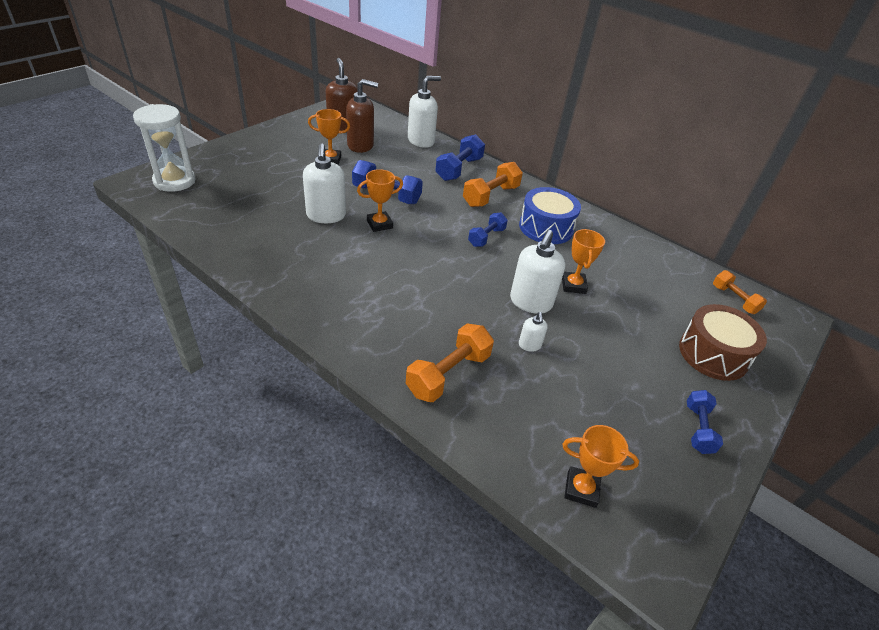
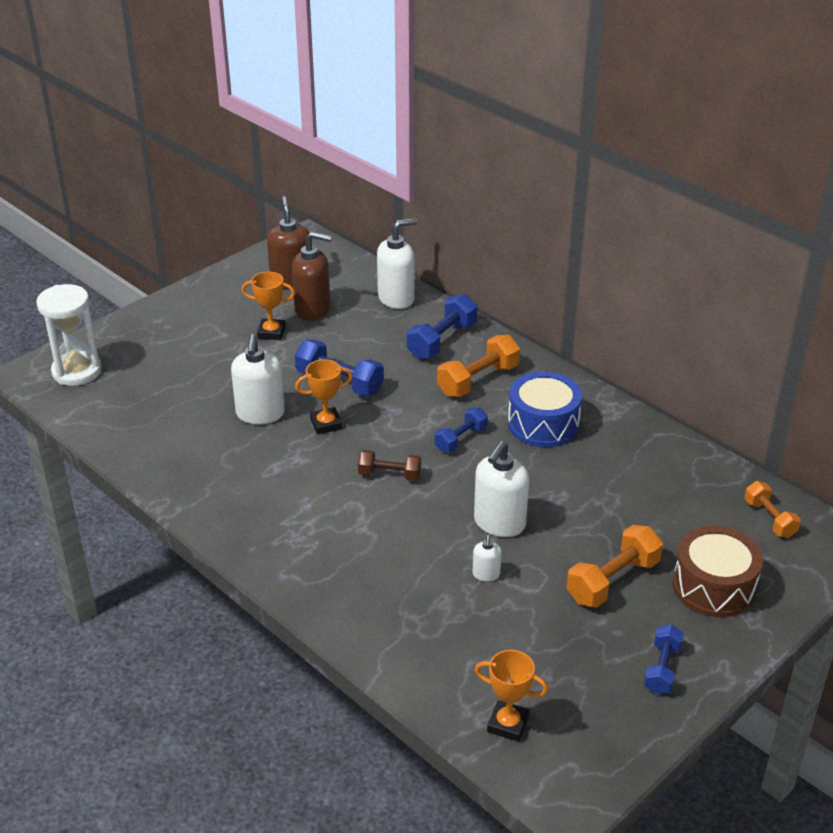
camera: 10 degrees right, 5 degrees down
orange dumbbell [406,323,494,402] -> orange dumbbell moved to [567,525,663,608]
orange trophy [562,229,605,294] -> none
none -> brown dumbbell [358,450,421,481]

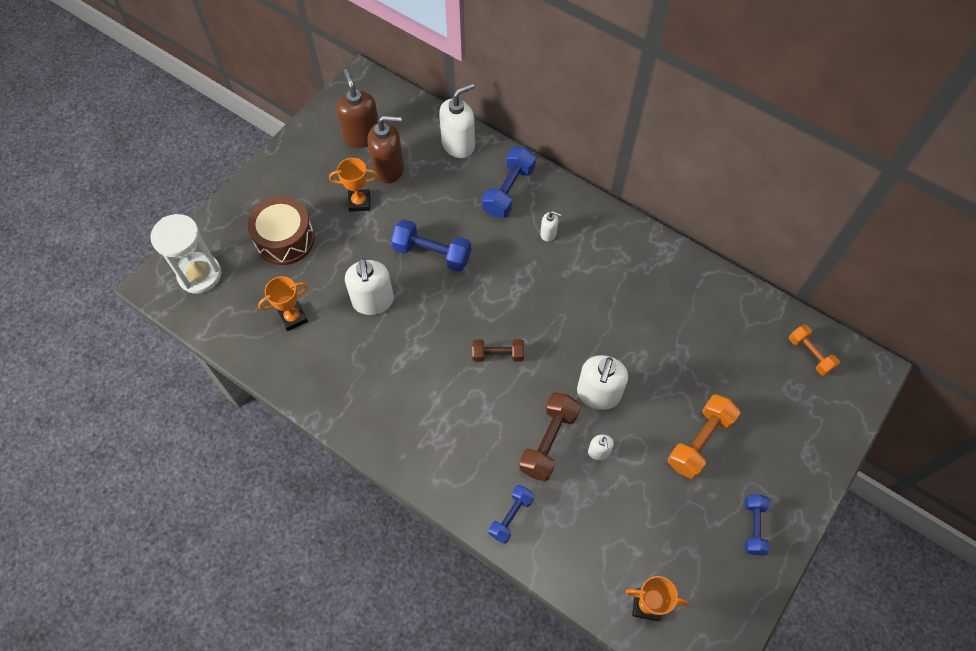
camera: 10 degrees left, 25 degrees up
orange trophy [295,359,353,434] -> orange trophy moved to [258,276,308,331]
blue dumbbell [434,407,488,452] -> blue dumbbell moved to [489,485,534,544]
orange dumbbell [437,335,520,397] -> white soap dispenser [540,211,562,242]
blue drum [508,371,582,447] -> none
brown drum [672,525,763,617] -> brown drum moved to [247,197,315,265]
none -> brown dumbbell [519,392,581,482]

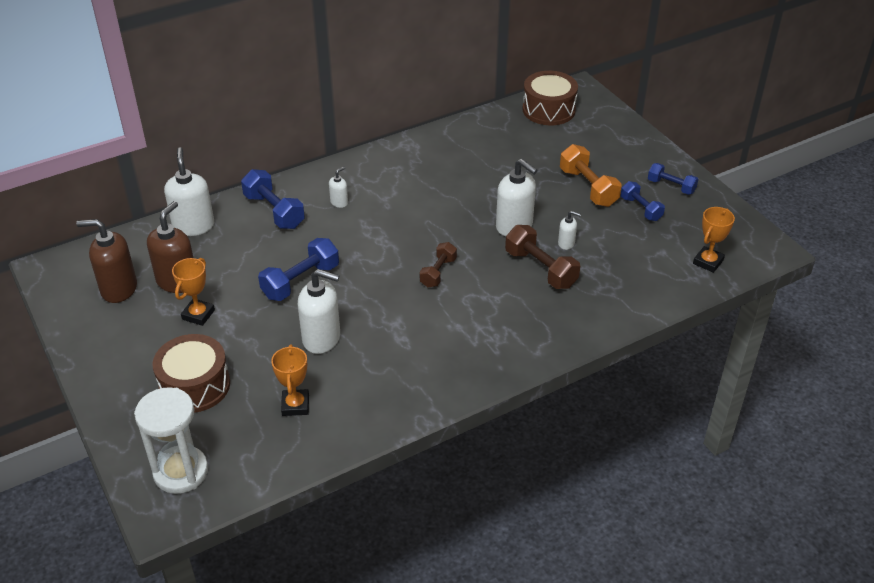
camera: 65 degrees left, 20 degrees down
blue dumbbell [489,485,534,544] -> blue dumbbell moved to [621,181,665,221]
orange dumbbell [789,325,840,376] -> brown drum [523,71,578,125]

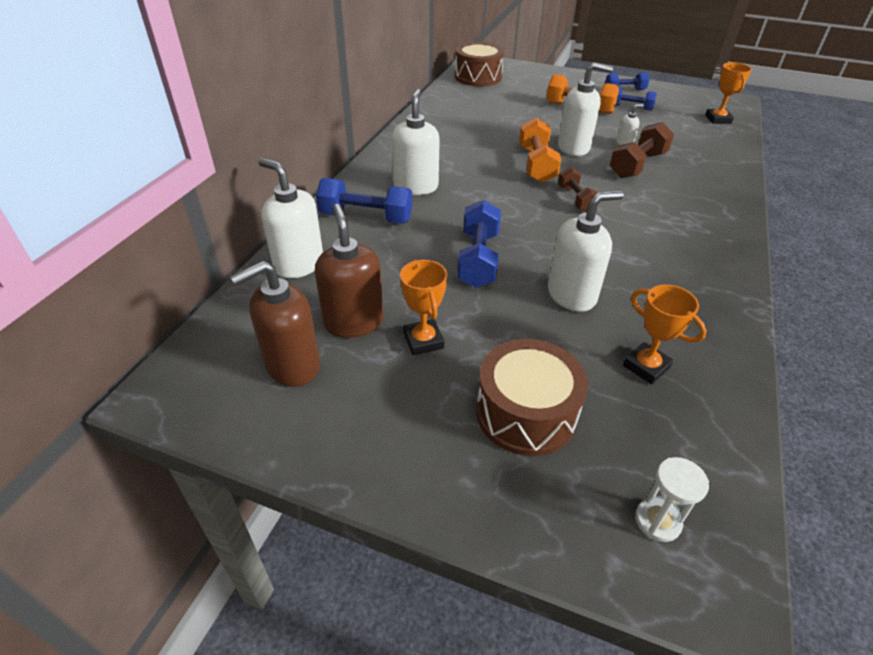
camera: 40 degrees left, 0 degrees up
white hourglass [134,387,208,494] -> white hourglass [635,457,709,542], size x0.53
white soap dispenser [329,167,348,208] -> white soap dispenser [392,89,440,195], size x2.03
brown dumbbell [505,225,580,289] -> brown dumbbell turned 60 degrees counterclockwise [609,122,674,178]
none -> orange dumbbell [519,117,561,183]

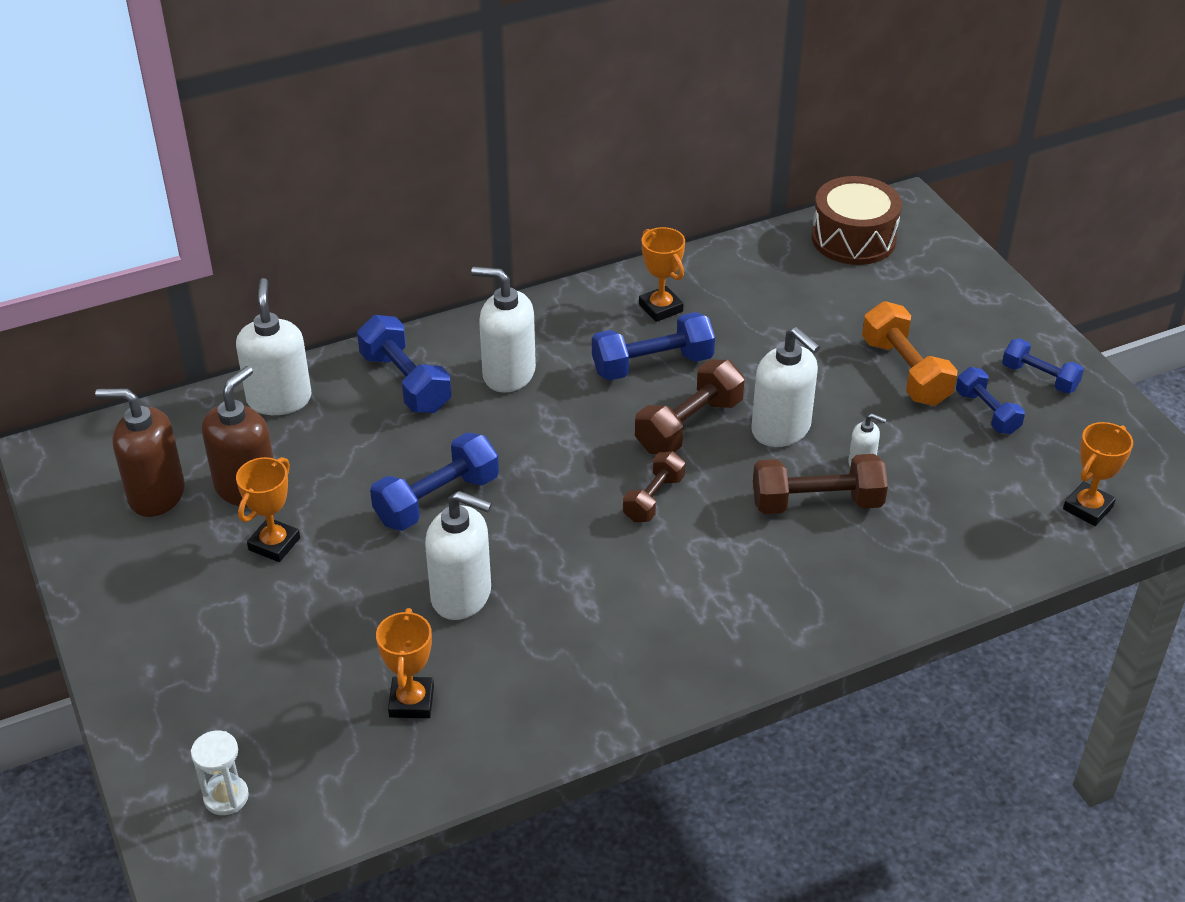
camera: 45 degrees right, 0 degrees up
white soap dispenser [392,89,440,195] -> white soap dispenser turned 120 degrees counterclockwise [471,267,536,393]
brown drum [476,339,588,456] -> none
orange dumbbell [519,117,561,183] -> brown dumbbell [635,360,745,454]
none -> blue dumbbell [592,312,715,381]
none -> orange trophy [639,227,685,322]

